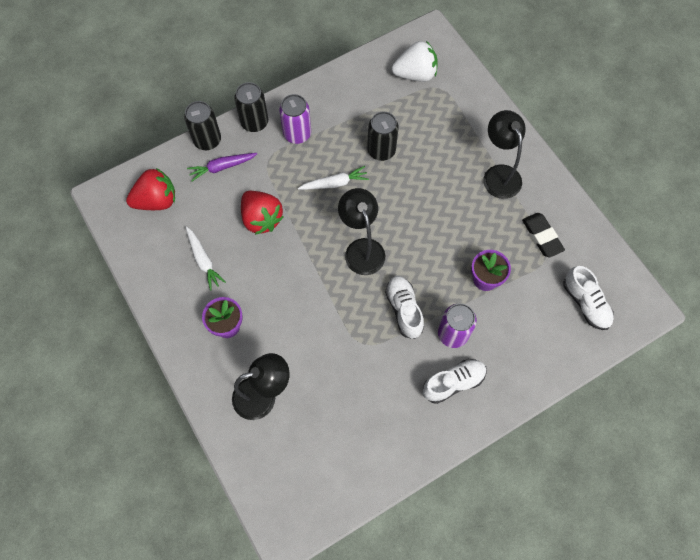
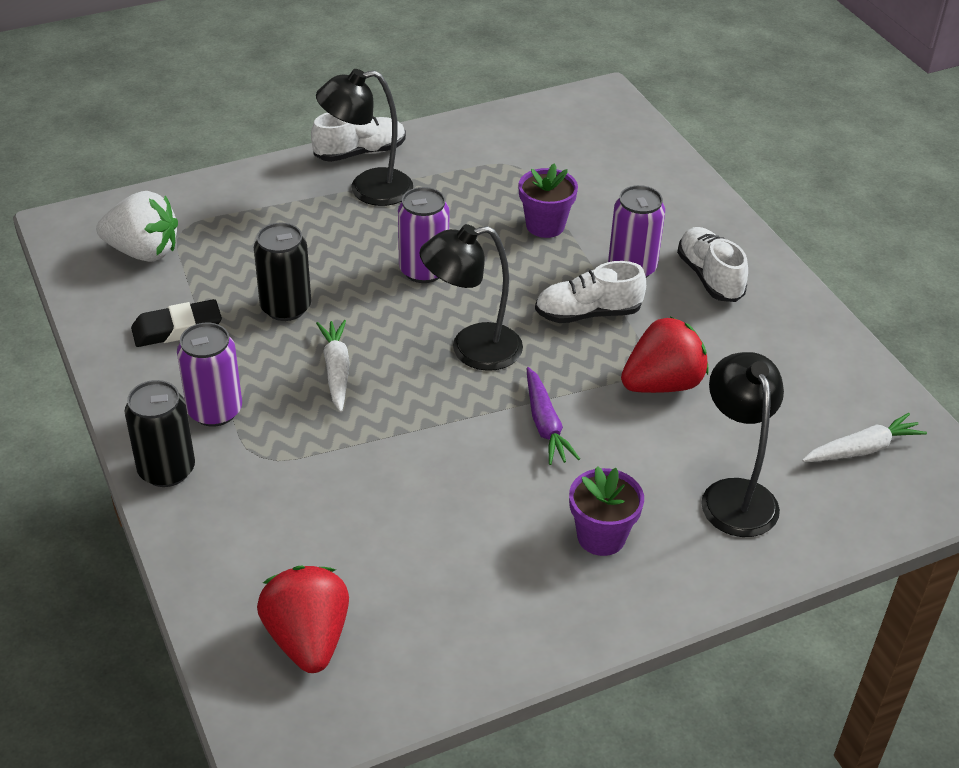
camera: 85 degrees left, 25 degrees down
black can [184,101,221,150] -> none
white carrot [186,226,226,291] -> white carrot moved to [802,413,927,462]
purple carrot [187,153,257,181] -> purple carrot moved to [527,367,580,465]
red strawberry [241,191,284,235] -> red strawberry moved to [621,317,709,393]
white strawberry [392,41,437,82] -> white strawberry turned 105 degrees clockwise [96,191,178,262]
black eraser [522,213,565,258] -> black eraser moved to [131,299,222,347]
white shoe [564,266,614,330] -> white shoe moved to [311,112,406,162]
none -> purple can [398,187,450,283]

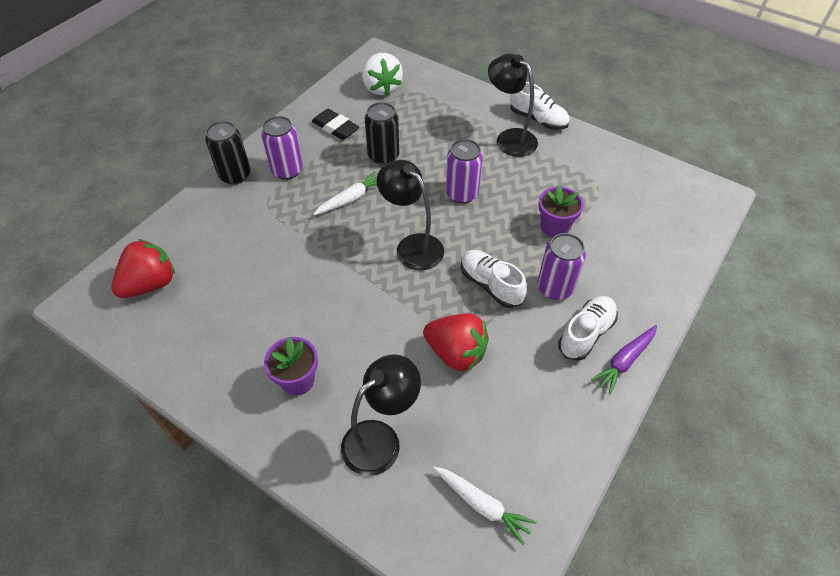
camera: 60 degrees right, 10 degrees up
purple carrot [527,367,580,465] -> purple carrot moved to [591,325,657,395]

